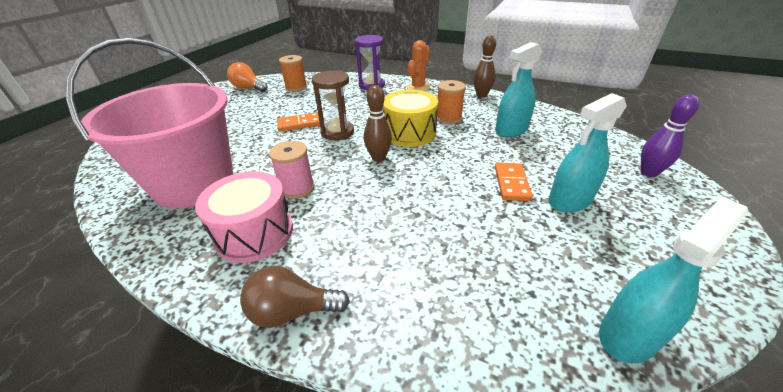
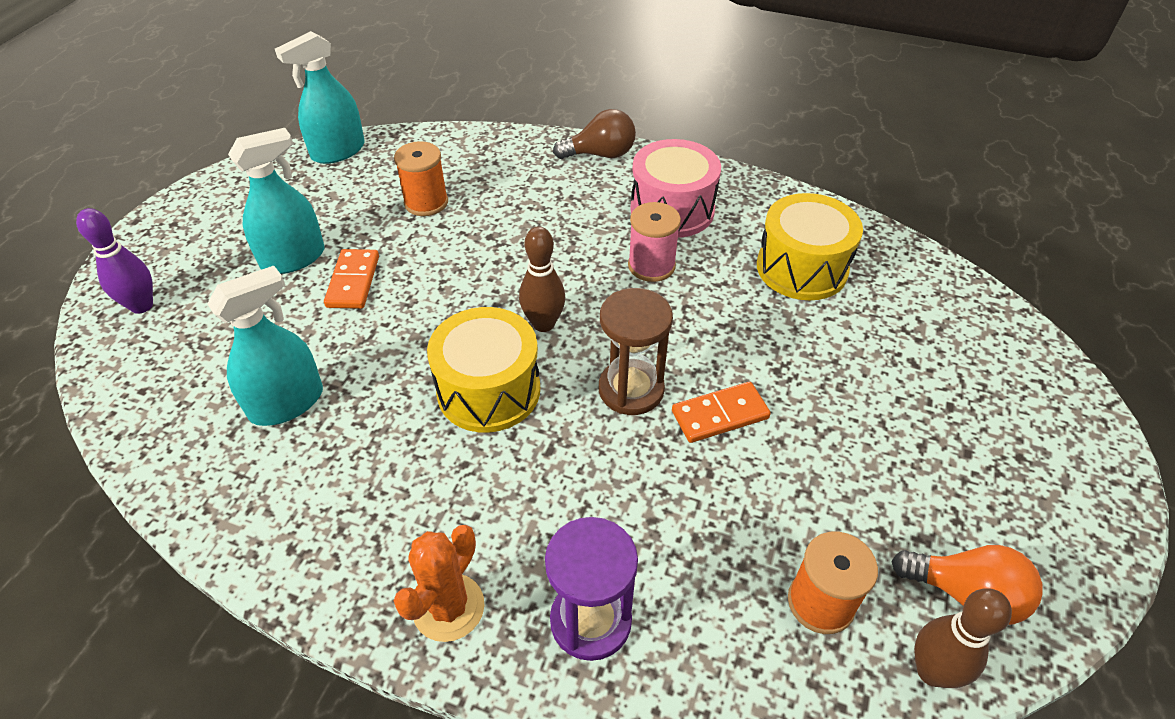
camera: 175 degrees right, 10 degrees up
pink bucket [66,38,233,209] -> yellow drum [757,193,863,300]
orange spool [437,80,466,124] -> orange spool moved to [394,141,448,216]
brown bowling pin [473,35,496,98] -> brown bowling pin moved to [914,588,1012,688]

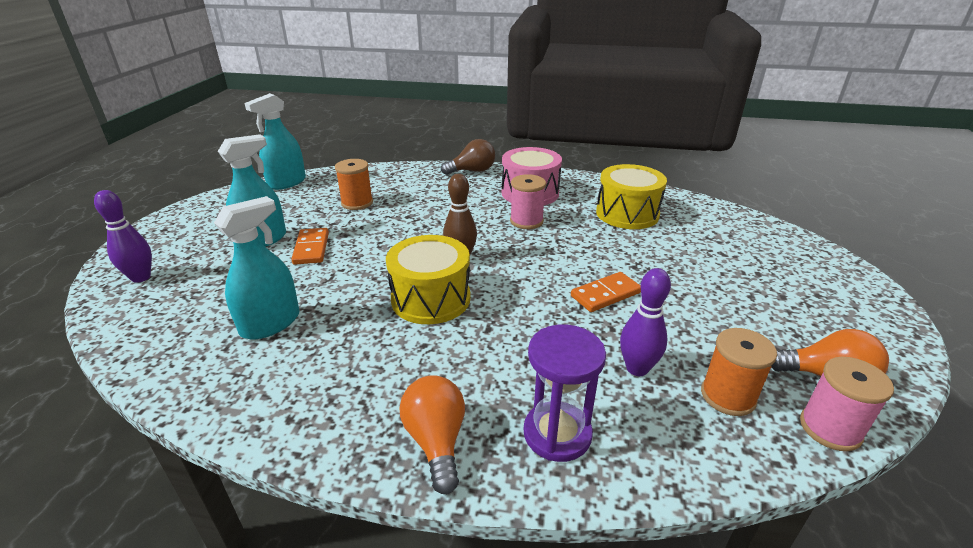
camera: 10 degrees left, 15 degrees down
orange cactus [394,525,484,642] -> orange light bulb [400,375,465,494]
brown hourglass [599,288,673,415] -> none
brown bowling pin [914,588,1012,688] -> pink spool [800,357,894,451]
none -> purple bowling pin [620,268,671,376]

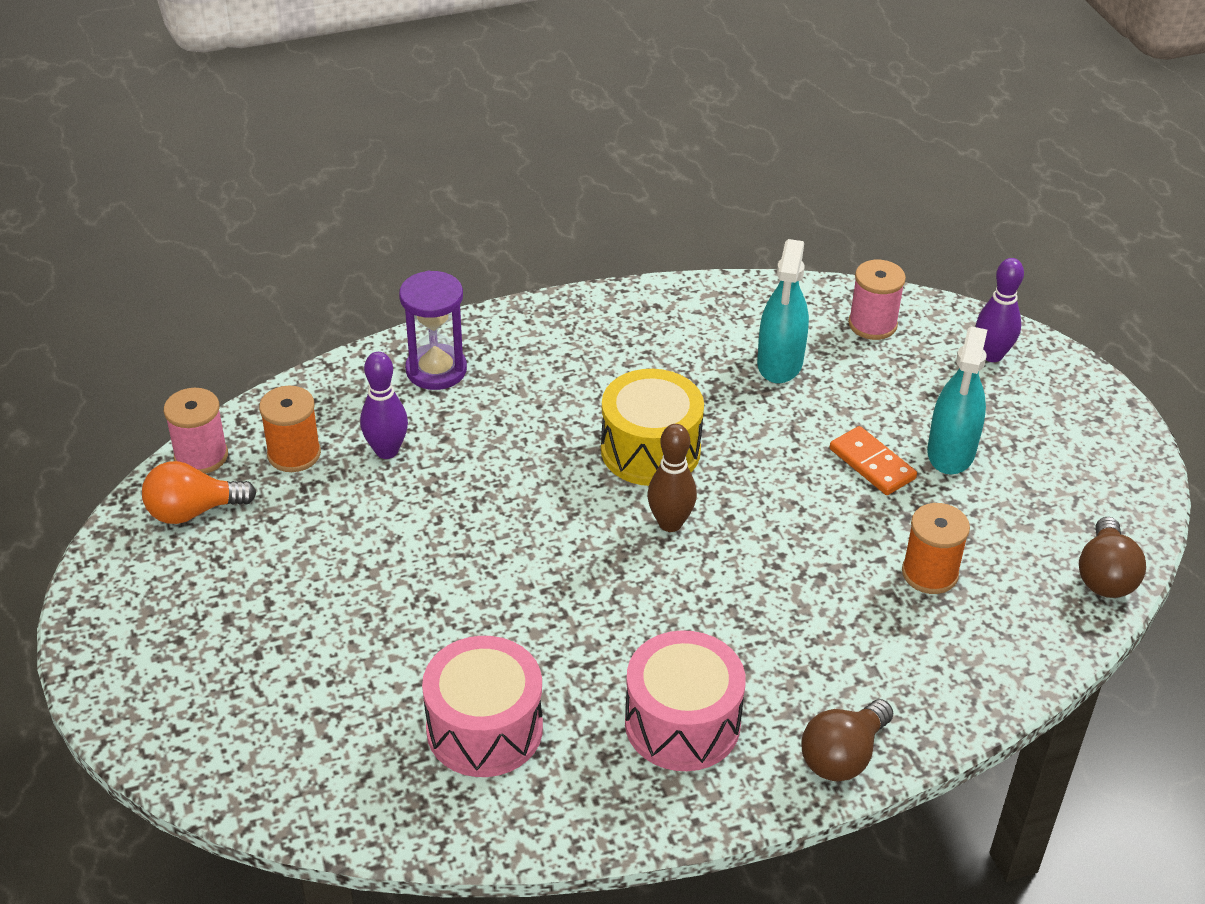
camera: 150 degrees right, 10 degrees up
turquoise spray bottle [244,93,306,190] -> brown light bulb [1079,517,1146,598]
orange light bulb [400,375,465,494] -> none
pink spool [510,174,546,229] -> pink spool moved to [848,260,906,340]
orange domino [571,272,641,312] -> none
yellow drum [596,164,667,229] -> pink drum [422,636,543,777]

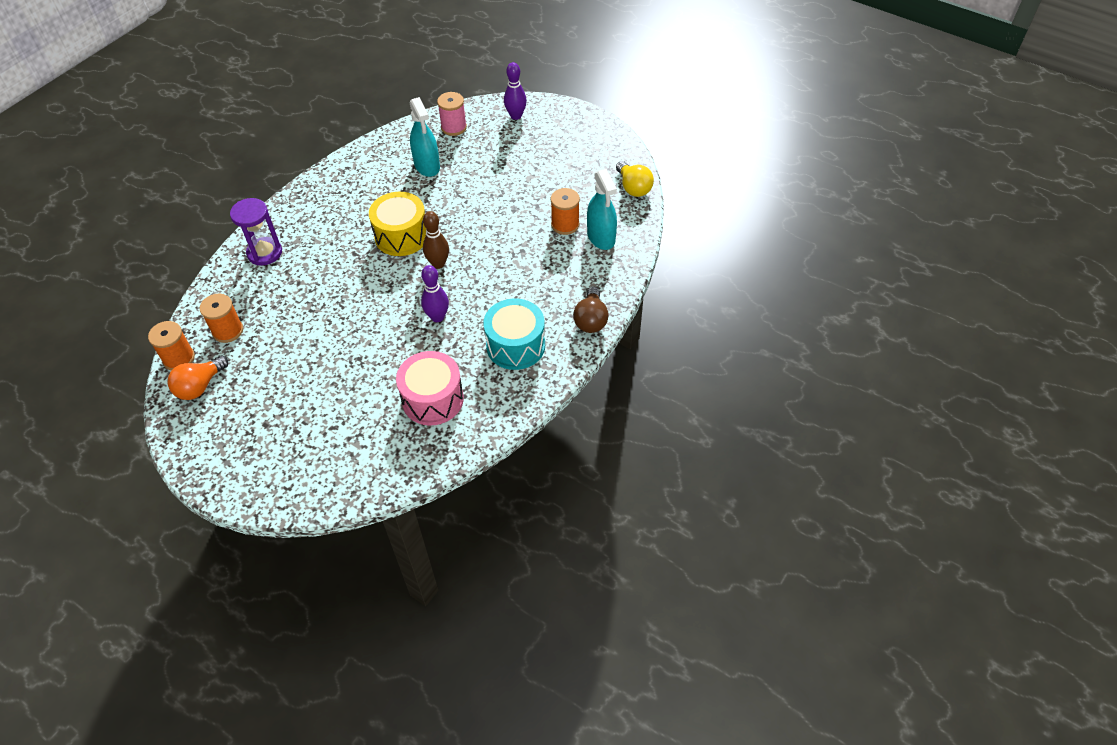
camera: 35 degrees left, 10 degrees up
pink spool [164,388,228,474] -> orange spool [148,321,195,370]
purple bowling pin [360,352,408,459] -> purple bowling pin moved to [421,265,449,322]
pink drum [625,630,746,771] -> turquoise drum [483,298,545,370]
orange domino [830,426,917,495] -> none
turquoise spray bottle [927,326,987,474] -> turquoise spray bottle moved to [587,169,617,250]
brown light bulb [1079,517,1146,598] -> yellow light bulb [616,161,654,197]

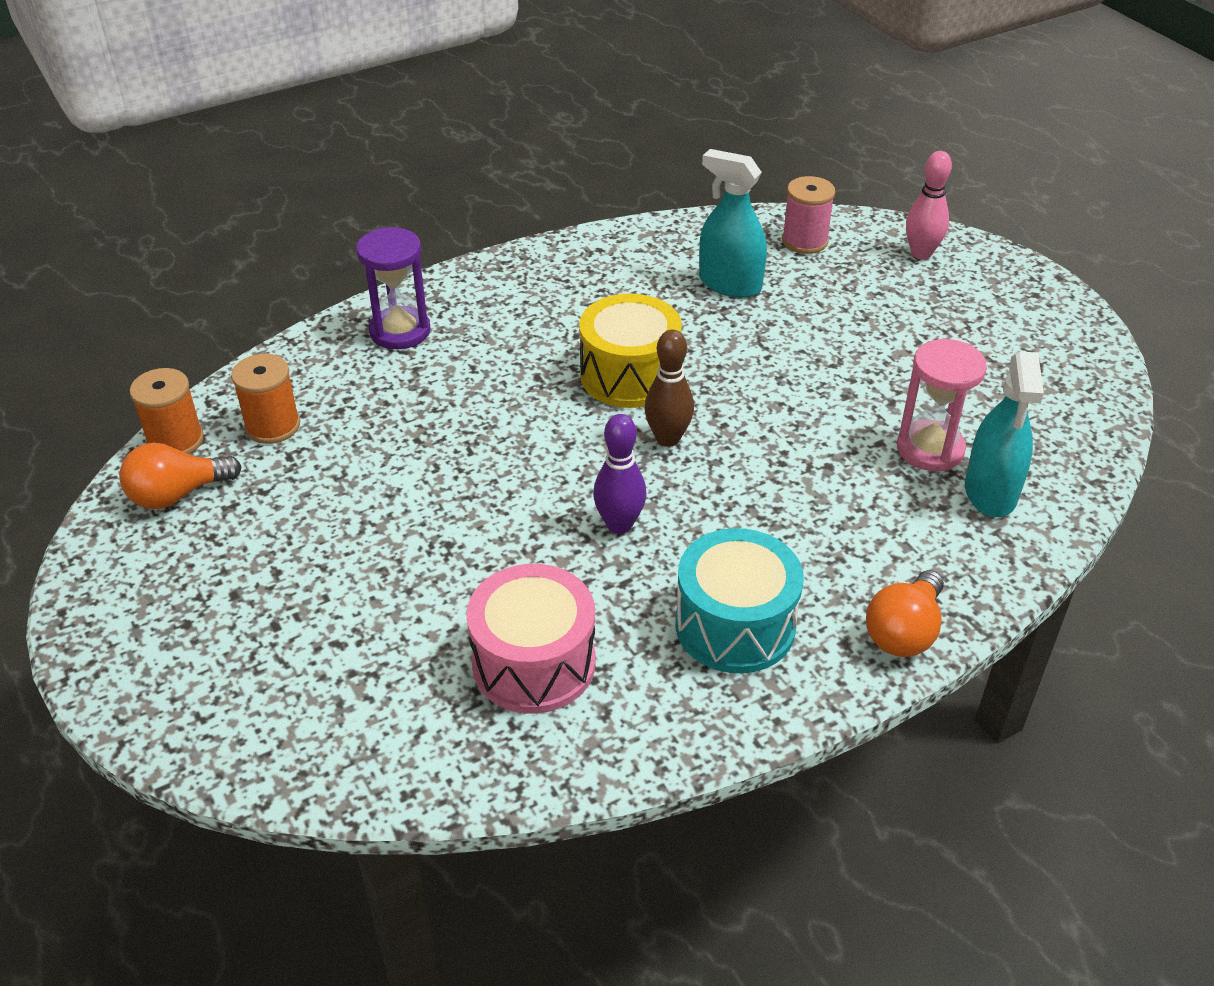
camera: 25 degrees right, 10 degrees down
turquoise spray bottle [410,97,440,177] -> turquoise spray bottle turned 120 degrees clockwise [699,149,767,298]
purple bowling pin [504,62,527,120] -> pink bowling pin [906,151,952,259]
orange spool [550,188,580,235] -> pink hourglass [897,339,987,471]
brown light bulb [573,287,609,333] -> orange light bulb [866,570,944,657]
yellow light bulb [616,161,654,197] -> none

